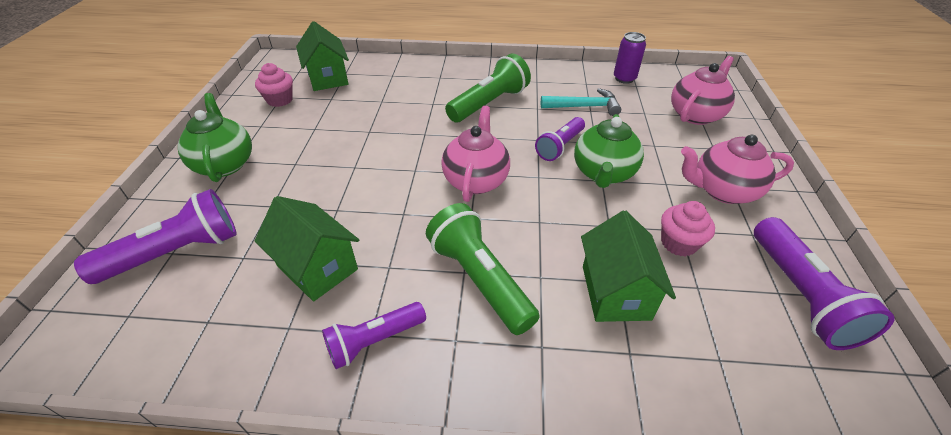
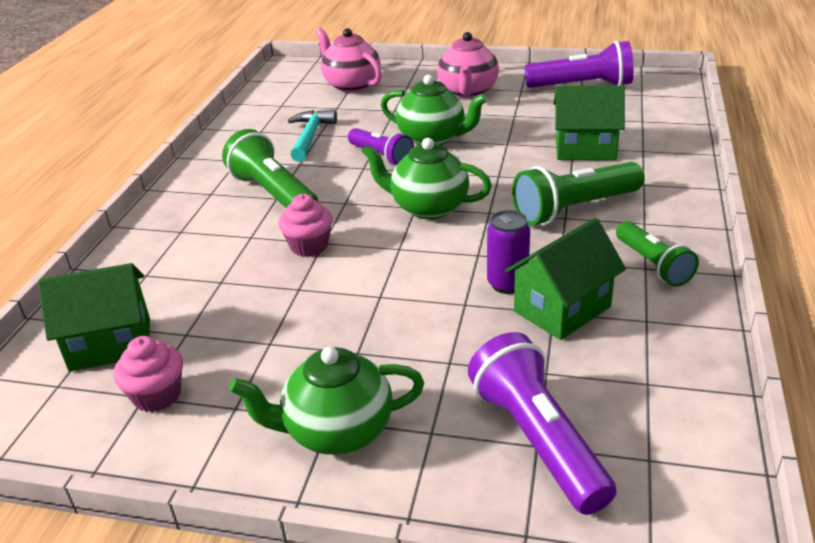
camera: 80 degrees left, 10 degrees down
purple flashlight [322,302,426,369] -> green flashlight [616,221,699,287]
pink teapot [441,106,510,202] -> green teapot [362,138,492,219]
purple can [614,32,646,84] -> purple can moved to [487,210,530,294]
pink cupcake [661,201,715,256] -> pink cupcake moved to [279,194,333,257]

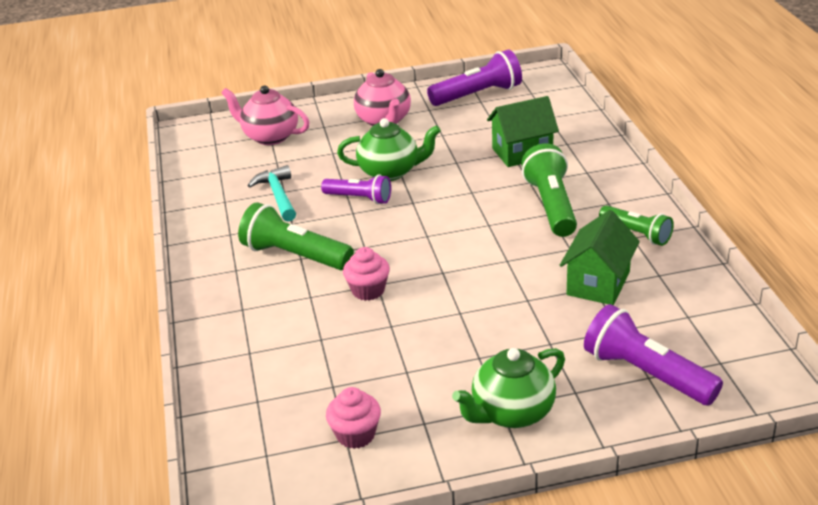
camera: 25 degrees left, 0 degrees up
green house [38,263,150,372] -> none
green teapot [362,138,492,219] -> none
purple can [487,210,530,294] -> none
green flashlight [512,162,645,226] -> green flashlight turned 135 degrees clockwise [521,143,577,237]

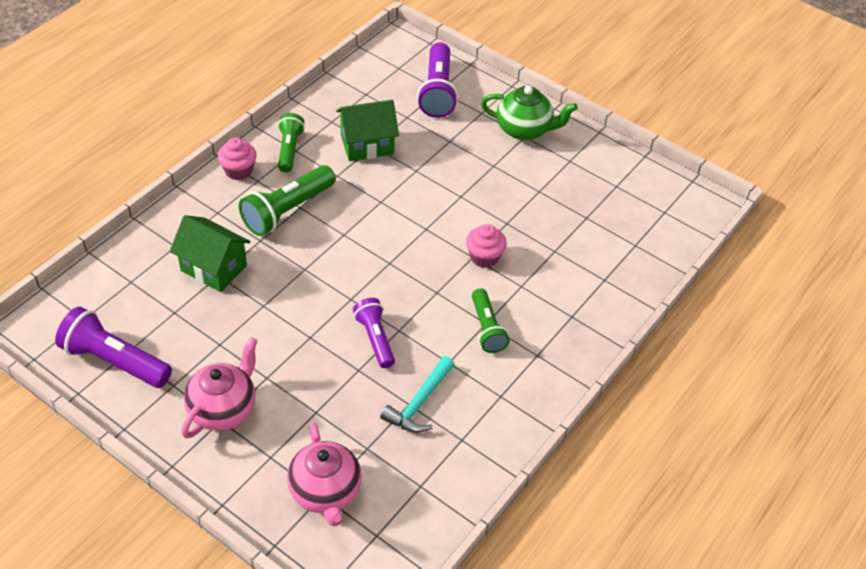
camera: 135 degrees left, 15 degrees up
green flashlight [238,202,354,270] -> green flashlight [472,288,510,353], size x0.64
pink cupcake [326,387,381,449] -> pink cupcake moved to [217,138,257,180]
green teapot [337,118,441,181] -> none

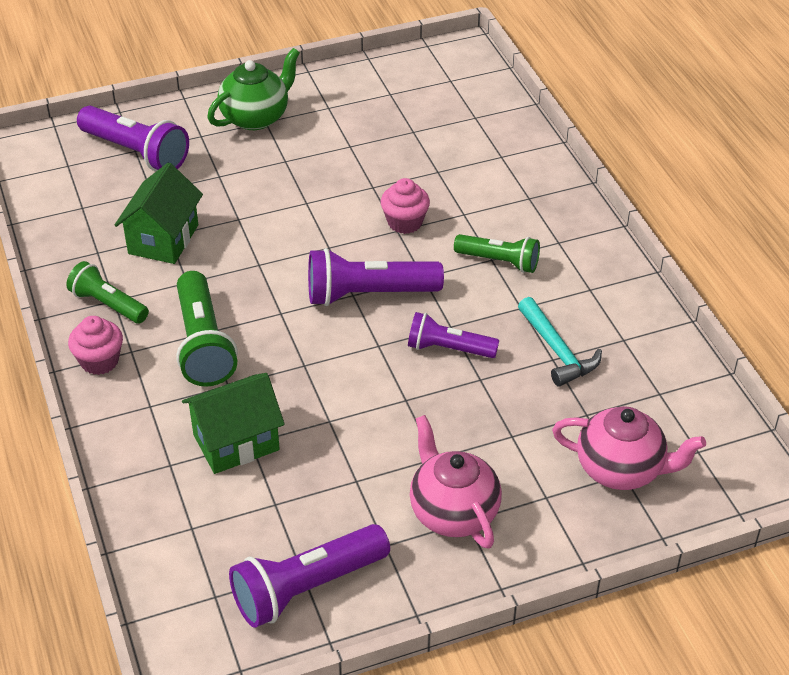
camera: 55 degrees left, 5 degrees down
none -> purple flashlight [308,248,444,306]

